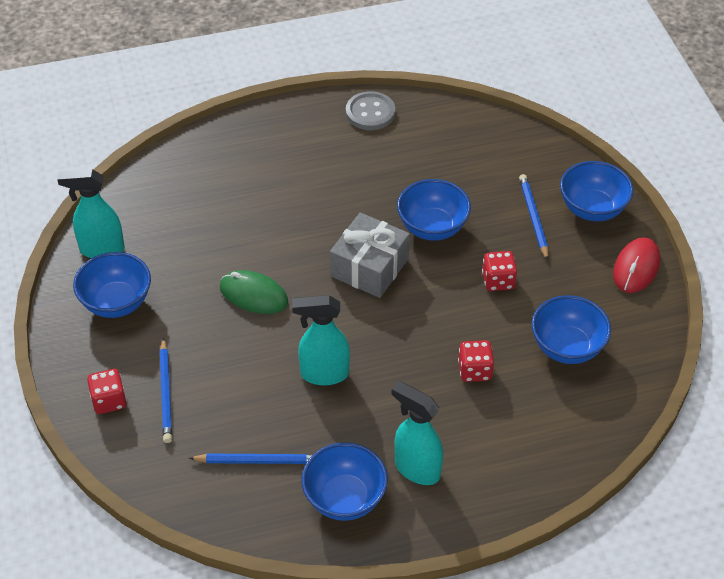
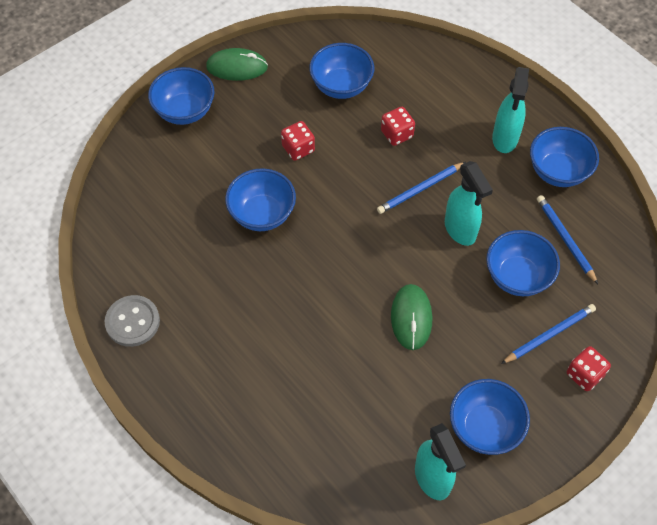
camera: 115 degrees left, 10 degrees up
grey gift [330,213,410,298] -> none
blue pencil [519,174,548,261] -> blue pencil moved to [377,162,466,214]
red mouse [613,237,660,293] -> green mouse [206,48,268,81]
none -> blue bowl [486,230,560,296]

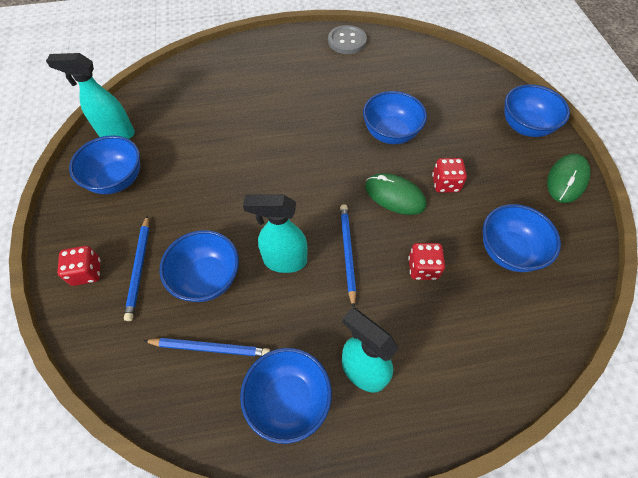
camera: 120 degrees right, 0 degrees up
green mouse [391,284,433,350] -> green mouse moved to [365,173,426,215]

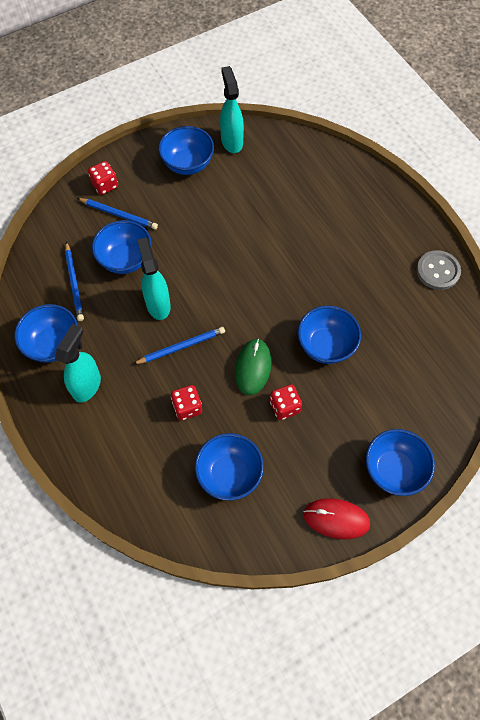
camera: 70 degrees right, 5 degrees up
blue pencil [124,215,149,321] -> blue pencil turned 135 degrees counterclockwise [77,198,158,229]
green mouse [547,154,590,203] -> red mouse [303,498,370,539]

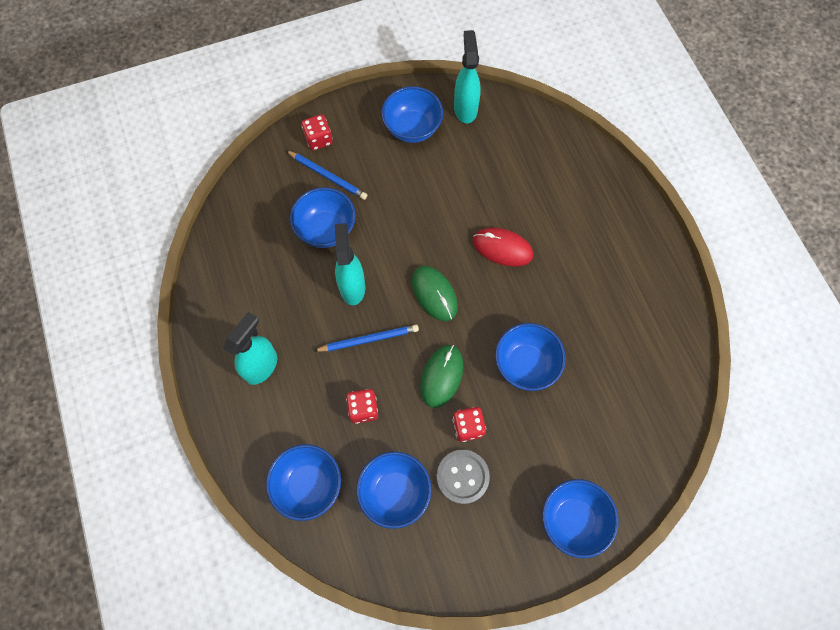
camera: 10 degrees right, 5 degrees up
blue bowl [14,304,78,362] -> blue bowl moved to [266,444,341,521]
blue pencil [65,242,84,321] -> none
red mouse [303,498,370,539] -> red mouse moved to [473,228,533,267]
grey button [416,250,461,290] -> grey button moved to [437,450,490,504]
none -> green mouse [412,266,458,321]

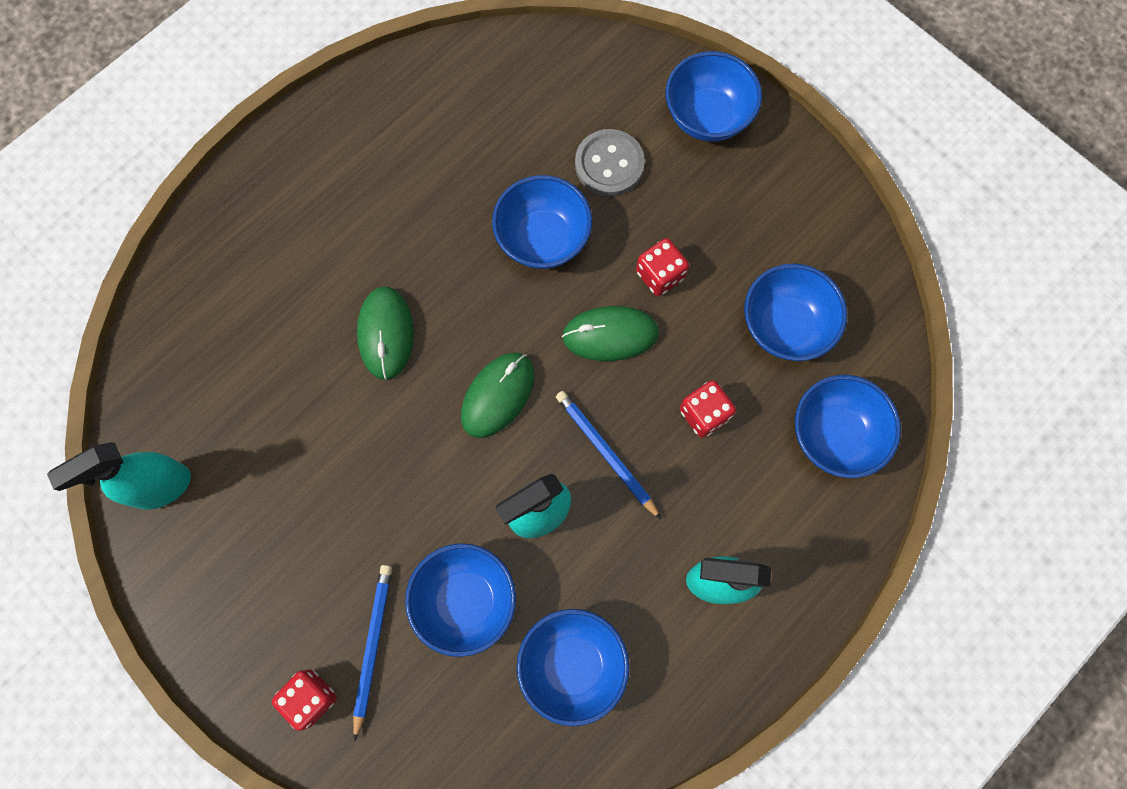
camera: 115 degrees left, 5 degrees up
blue bowl [381,86,443,143] -> blue bowl moved to [517,609,630,726]
grey button [437,450,490,504] -> grey button moved to [575,129,645,196]
red mouse [473,228,533,267] -> green mouse [357,286,414,380]

